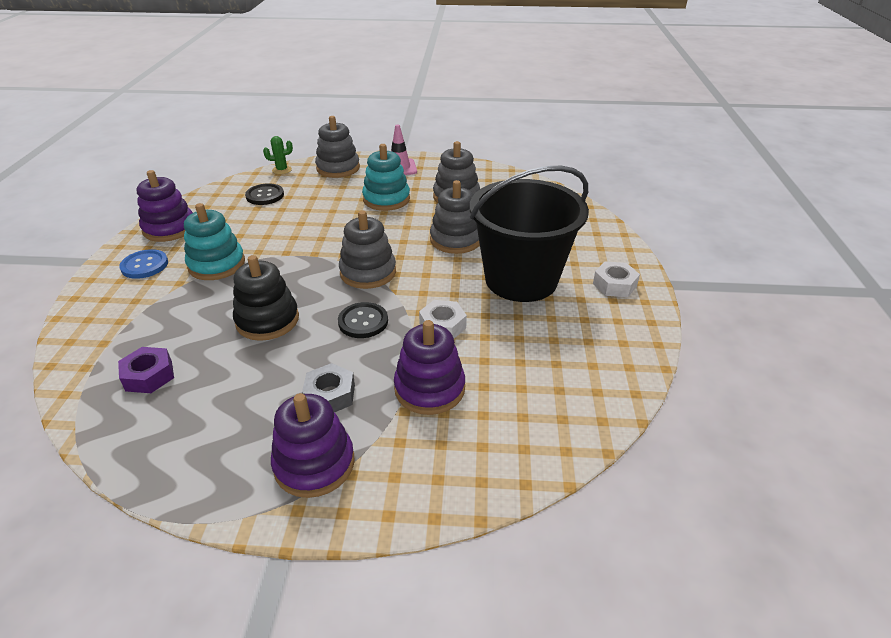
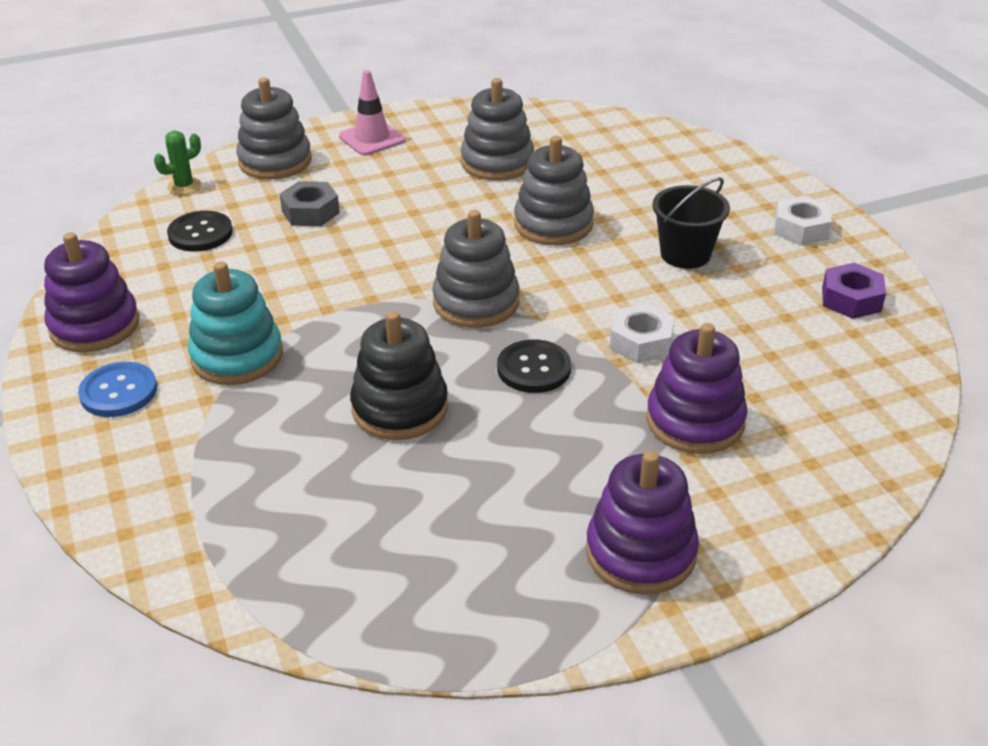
camera: 25 degrees left, 0 degrees up
purple nut [118,347,174,393] -> purple nut moved to [822,263,886,319]
grey nut [302,363,355,412] -> grey nut moved to [280,181,340,226]
turquoise stacking toy [362,144,410,211] -> none
black bucket [470,166,589,302] -> black bucket [652,177,730,269], size x0.48

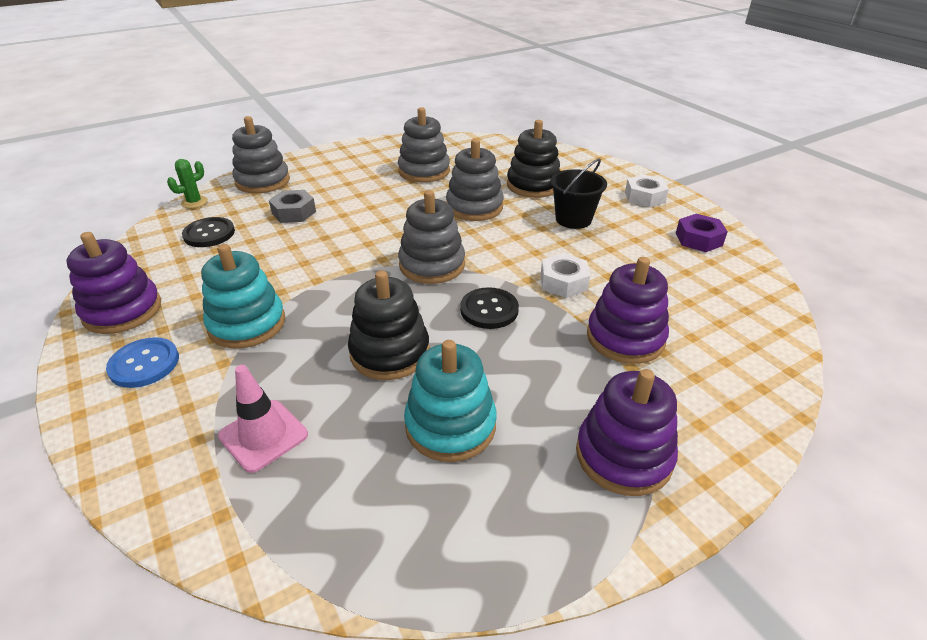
camera: 10 degrees left, 0 degrees up
pink traffic cone [339,70,406,156] -> pink traffic cone moved to [218,365,308,473]
none -> turquoise stacking toy [404,340,497,462]
none -> black stacking toy [507,120,560,198]

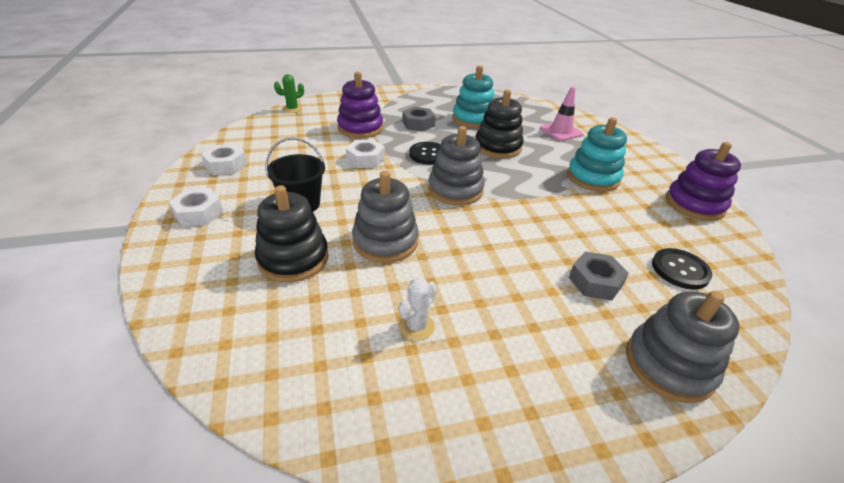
camera: 165 degrees left, 0 degrees up
blue button [106,337,179,388] -> none
green cactus [167,159,208,208] -> green cactus moved to [274,74,304,113]
grey stacking toy [398,107,450,183] -> white cactus [399,277,437,341]
purple stacking toy [576,369,678,496] -> none
purple nut [676,214,728,252] -> white nut [201,144,247,175]
none -> grey nut [403,107,435,131]

